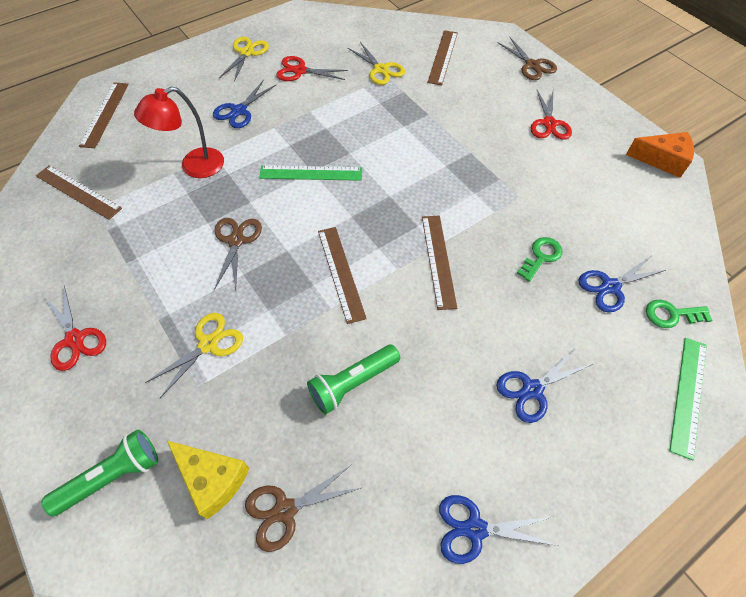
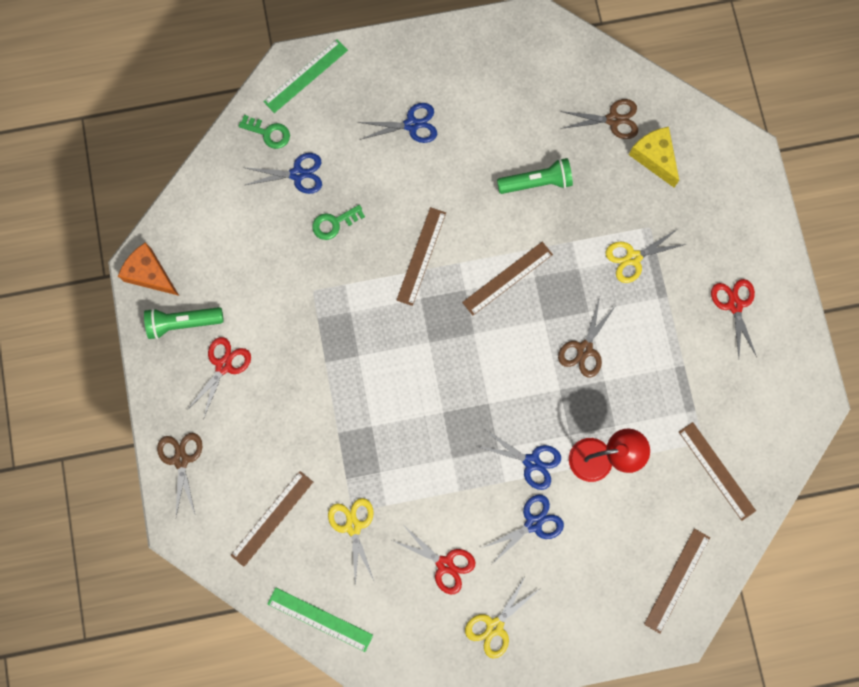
camera: 155 degrees left, 20 degrees up
green flashlight [42,430,158,516] -> green flashlight moved to [144,307,224,339]
green ruler [259,165,362,181] -> green ruler moved to [268,587,373,652]
brown ruler [318,227,367,324] -> brown ruler turned 45 degrees clockwise [462,242,553,315]
blue scissors [439,495,558,564] -> blue scissors moved to [477,430,561,490]

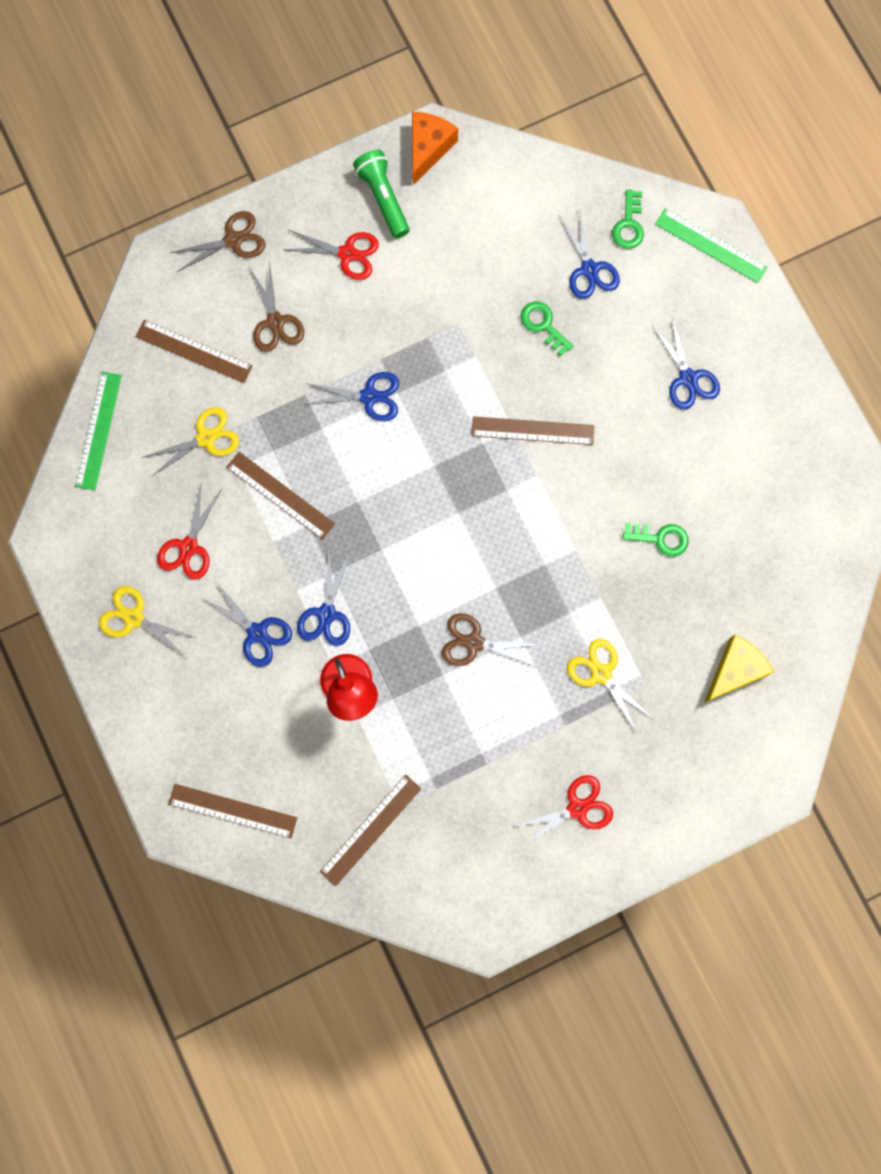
camera: 75 degrees right, 0 degrees up
brown ruler [462,242,553,315] -> brown ruler moved to [226,452,335,540]
green flashlight [497,158,573,194] -> green key [623,523,689,557]
brown scissors [560,99,638,139] -> brown scissors moved to [249,261,304,352]
none -> blue scissors [304,372,399,421]

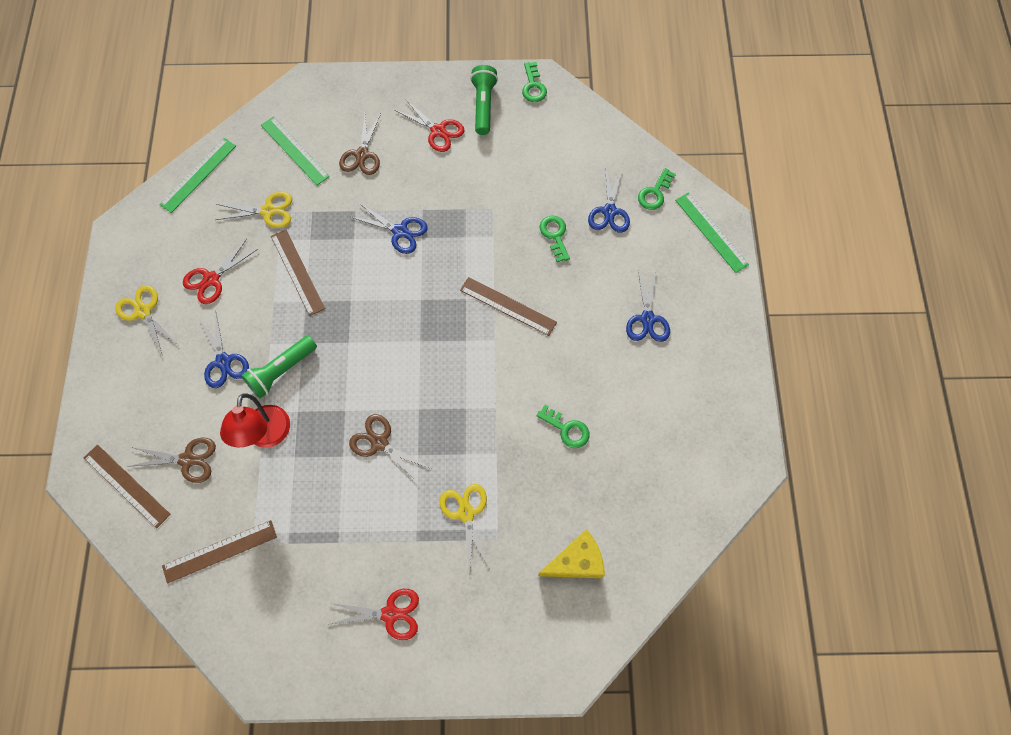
camera: 25 degrees right, 10 degrees down
brown ruler [136,320,253,383] -> green ruler [261,117,330,185]
brown scissors [170,211,266,272] -> brown scissors moved to [127,437,216,483]
blue scissors [297,550,350,646] -> green flashlight [241,336,317,399]
orange cheese [412,112,458,185] -> green key [522,62,547,102]

